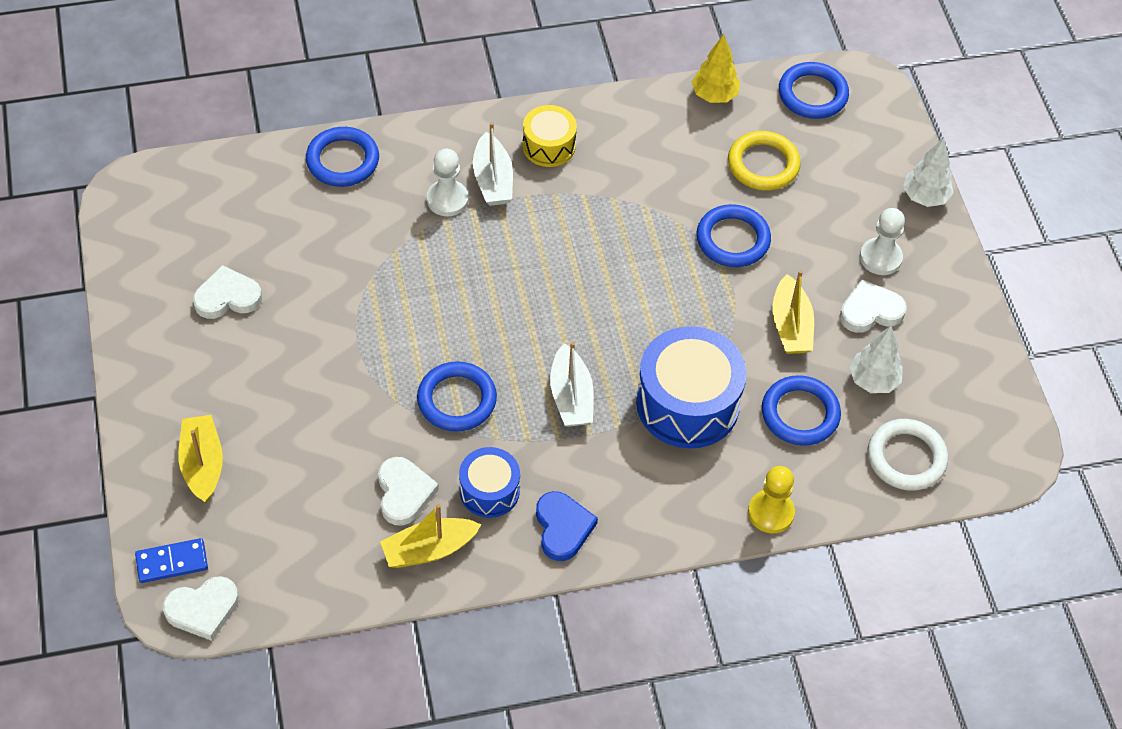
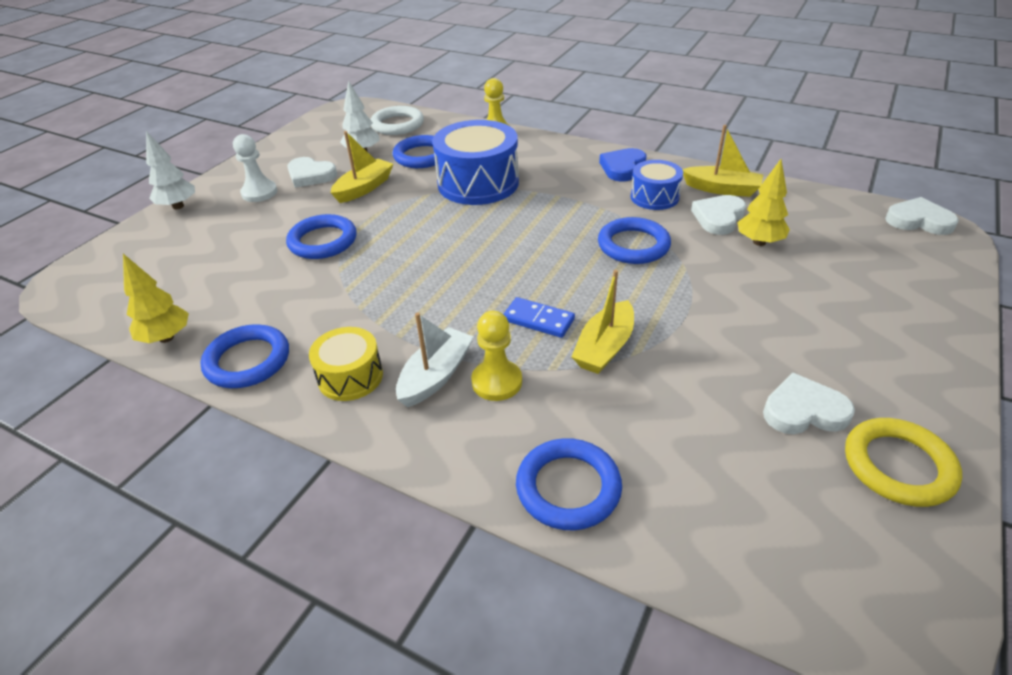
camera: 135 degrees left, 15 degrees down
blue domino [135,538,208,583] -> blue domino moved to [503,297,575,338]
yellow boat [178,415,223,503] -> yellow boat moved to [572,270,634,374]
white heart [193,265,262,319] -> white heart turned 150 degrees clockwise [763,373,855,434]
white pawn [427,149,468,216] -> yellow pawn [471,311,522,401]
white boat [550,342,594,427] -> none
yellow ring [728,131,801,191] -> yellow ring moved to [845,418,962,507]
blue ring [779,62,849,119] -> blue ring moved to [200,324,289,388]
none -> yellow tree [737,159,790,246]

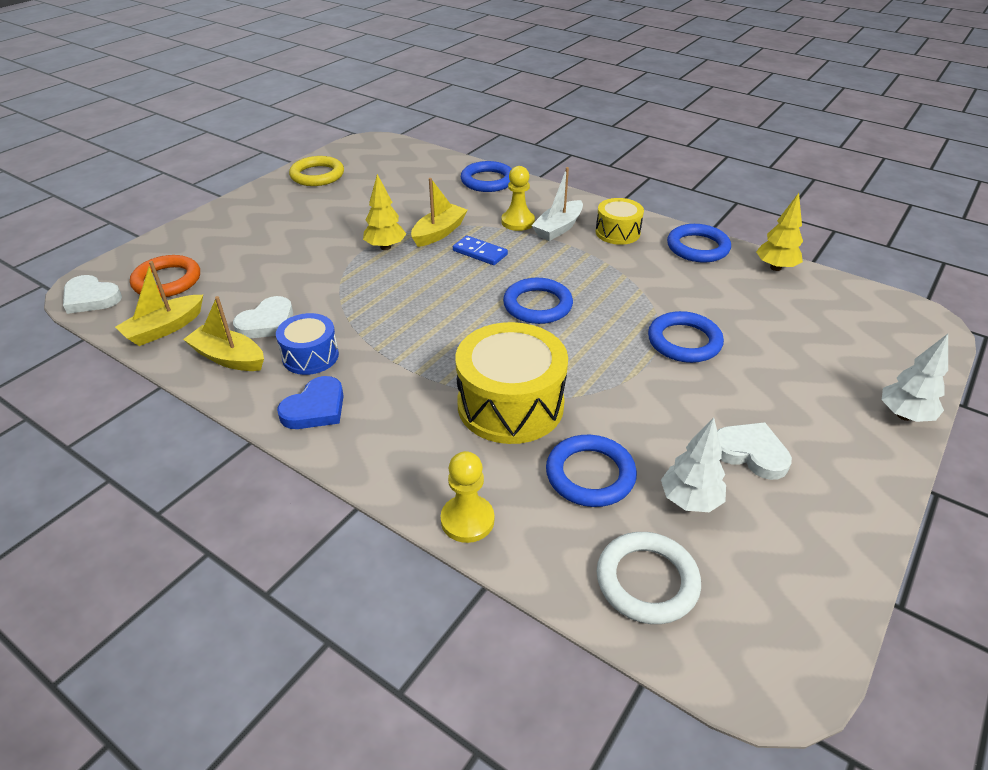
camera: 175 degrees left, 0 degrees up
white pawn [233,134,277,202] -> none
yellow boat [331,131,393,203] -> yellow boat moved to [115,261,203,346]
blue drum [432,120,519,205] -> yellow drum [456,322,568,444]
blue ring [598,217,671,264] -> blue ring moved to [503,278,573,324]
yellow tree [737,159,790,246] -> yellow tree moved to [363,174,406,250]
white heart [763,373,855,434] -> none
none -> orange ring [130,255,200,298]

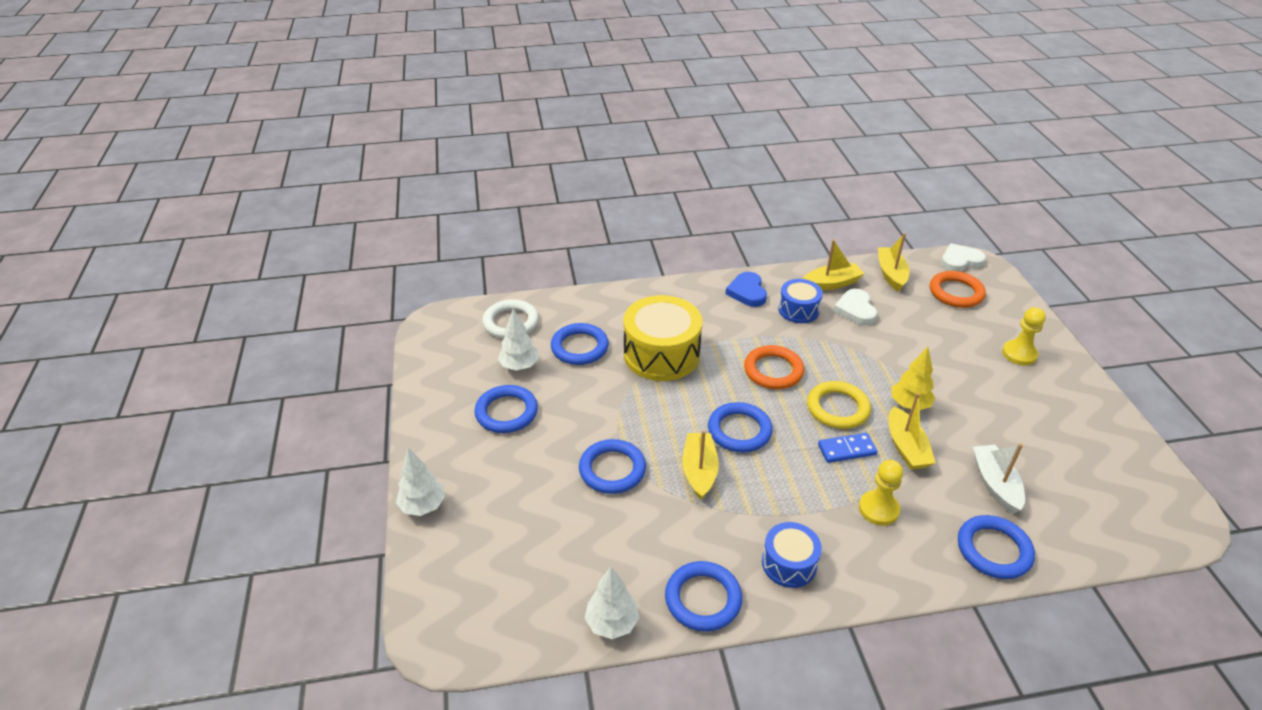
camera: 135 degrees right, 0 degrees up
yellow ring [289,156,344,186] -> yellow ring moved to [807,381,871,429]
yellow pawn [441,451,494,543] -> yellow pawn moved to [1002,307,1046,365]
white boat [531,167,583,241] -> white boat moved to [973,443,1025,514]
yellow drum [595,198,644,245] -> blue drum [762,522,822,588]
white heart [717,422,792,480] -> blue ring [474,385,538,433]
yellow tree [756,193,803,271] -> white tree [585,567,639,639]
none -> yellow boat [682,430,719,500]
none -> orange ring [744,345,804,389]

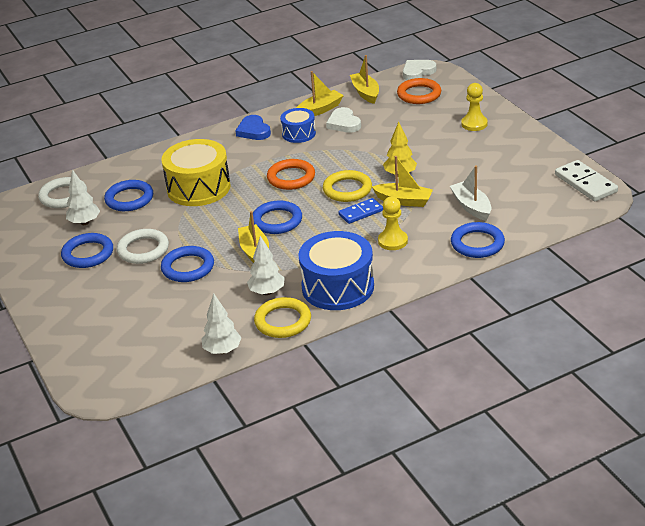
camera: 15 degrees left, 5 degrees down
white tree [396,448,445,516] -> white tree moved to [247,236,285,295]
blue ring [665,561,742,632] -> yellow ring [254,297,311,338]
blue drum [762,522,822,588] -> blue drum [299,231,374,310], size x1.78
yellow boat [889,393,936,470] -> yellow boat turned 45 degrees counterclockwise [372,156,433,207]
none -> white ring [117,229,169,264]
none -> white domino [555,160,618,201]

